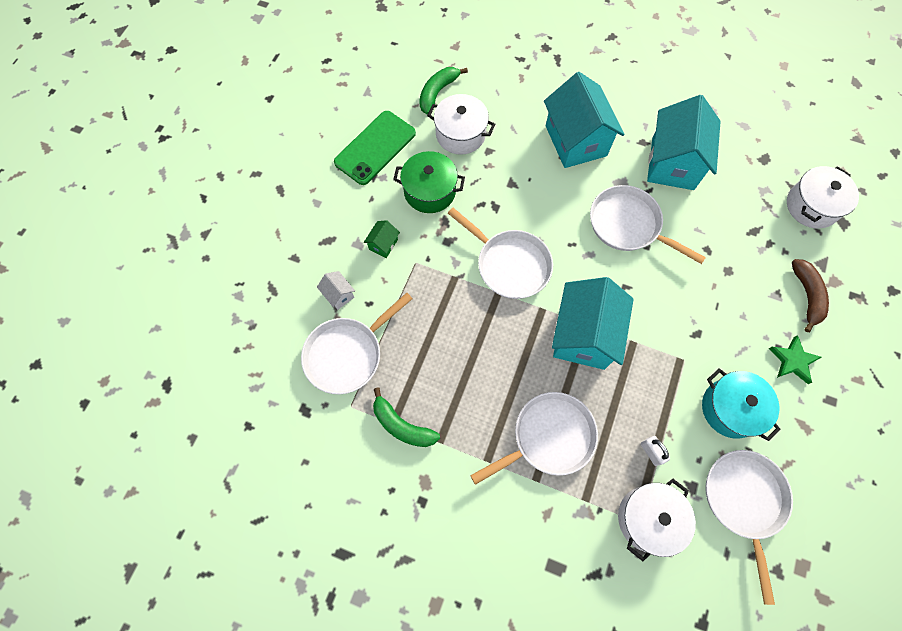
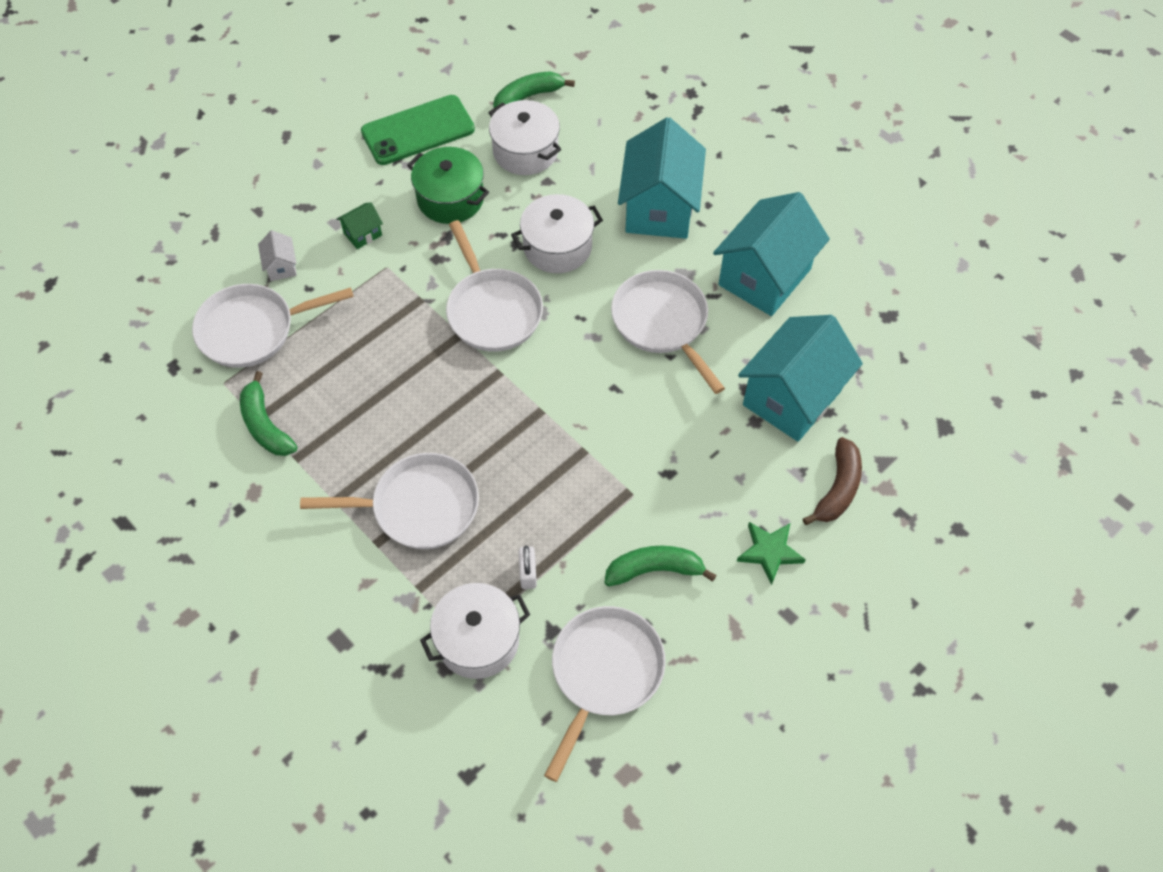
camera: 25 degrees right, 10 degrees down
turquoise house [552,277,634,370] -> turquoise house moved to [738,315,863,442]
turquoise pot [702,369,780,441] -> green banana [604,546,717,587]
white pot [787,166,859,229] -> white pot moved to [511,194,603,273]

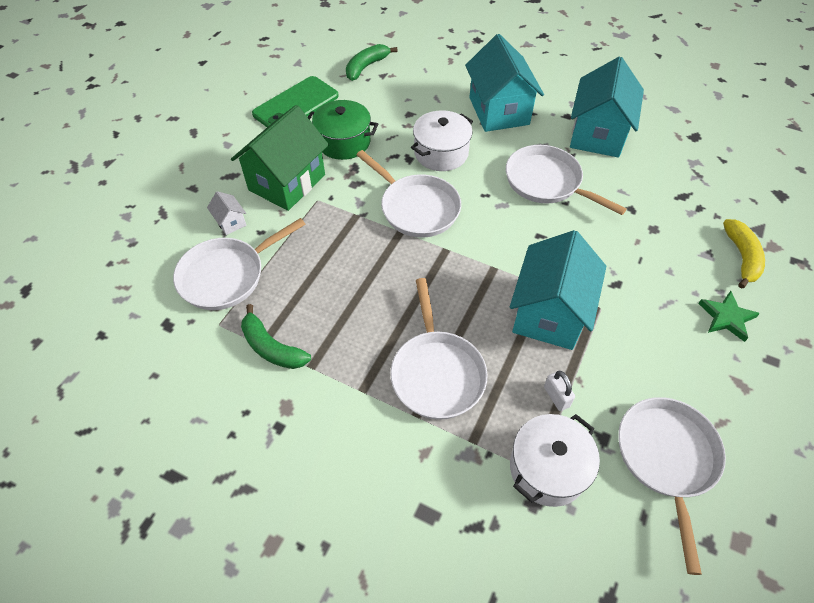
camera: 20 degrees left, 5 degrees down
white pan [300,453,479,549] -> white pan turned 105 degrees clockwise [390,278,488,420]
green house [337,202,383,249] -> green house [231,105,329,211], size x2.41
white pot [488,100,561,175] -> none
green banana [604,546,717,587] -> none
turquoise house [738,315,863,442] -> turquoise house moved to [510,230,606,350]
brown banana [803,437,862,525] -> yellow banana [723,219,765,289]

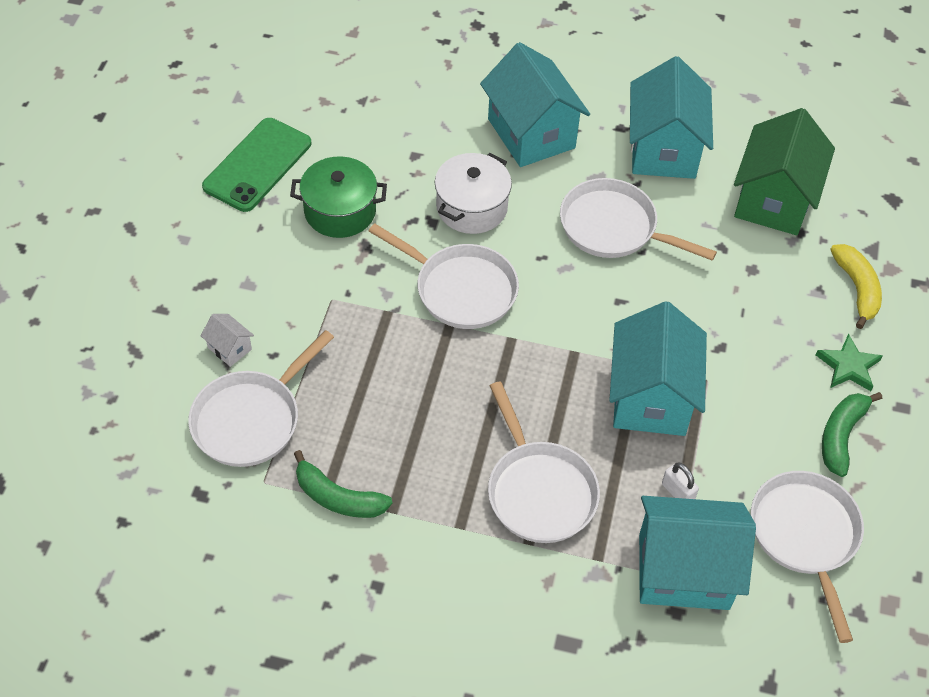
camera: 15 degrees left, 0 degrees up
green house [231,105,329,211] -> green house moved to [734,108,835,235]
green banana [346,44,398,81] -> green banana moved to [822,392,882,477]
white pot [510,414,600,507] -> turquoise house [639,496,756,610]

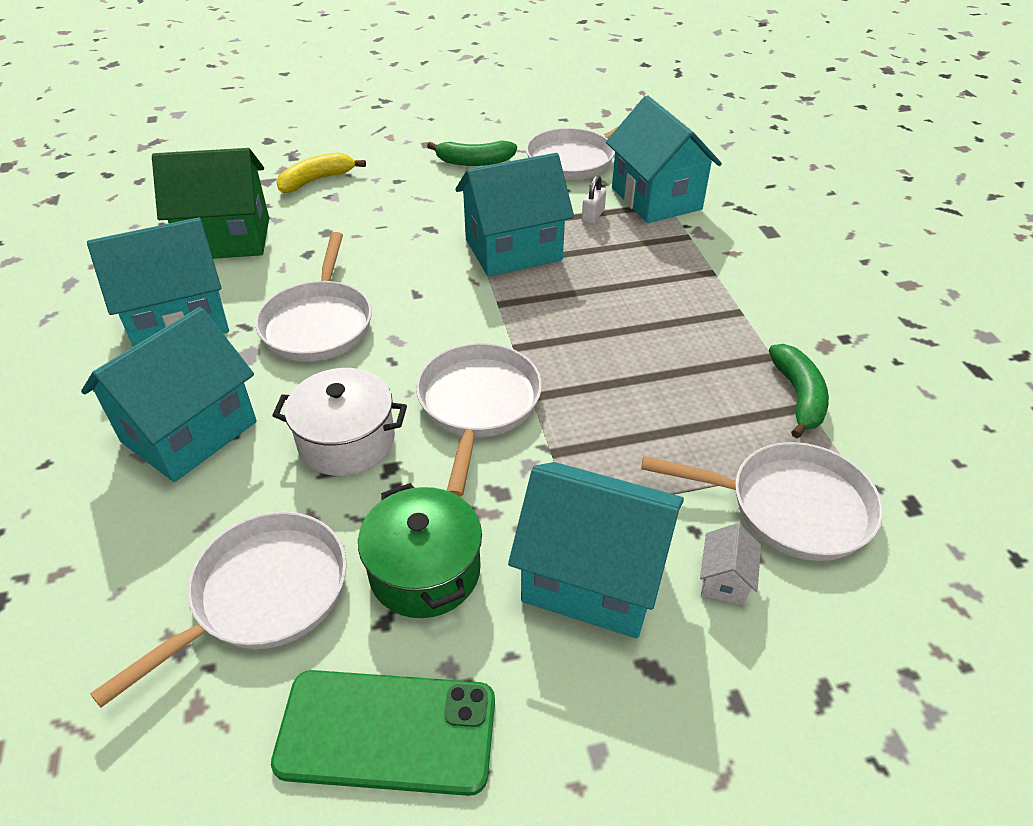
camera: 115 degrees left, 10 degrees down
white pan [488,381,600,543] -> white pan moved to [90,512,347,708]
green star [816,334,883,391] -> none
none -> turquoise house [508,462,684,638]

